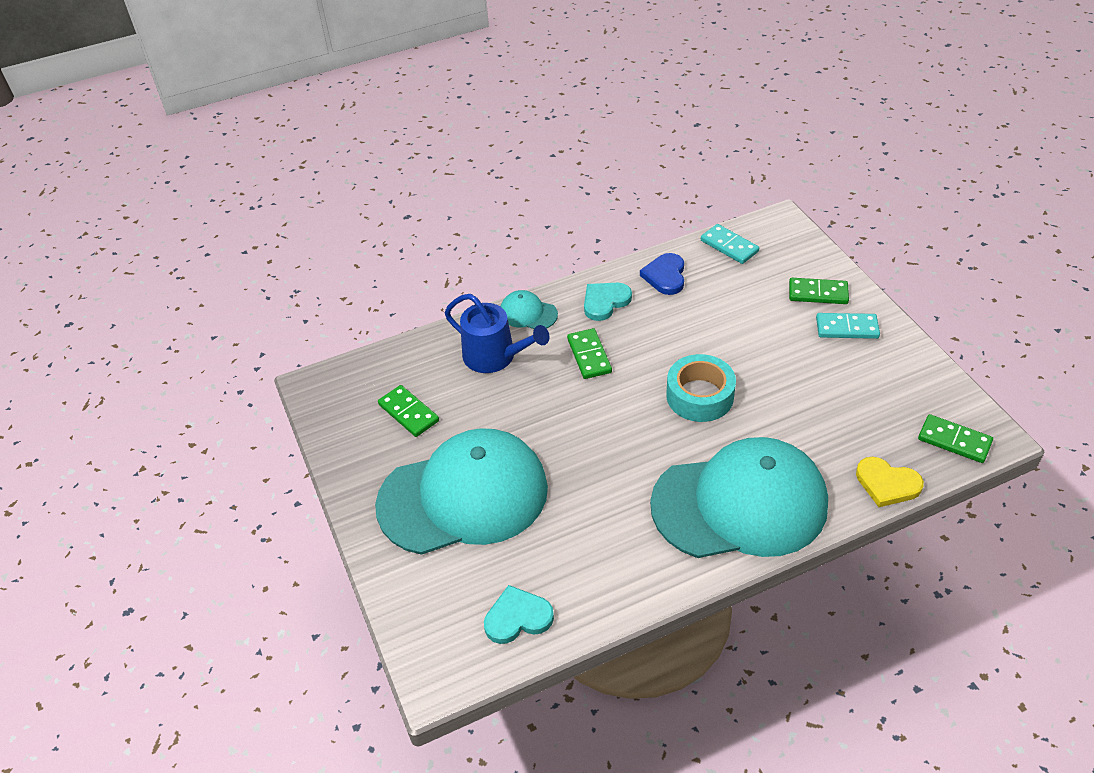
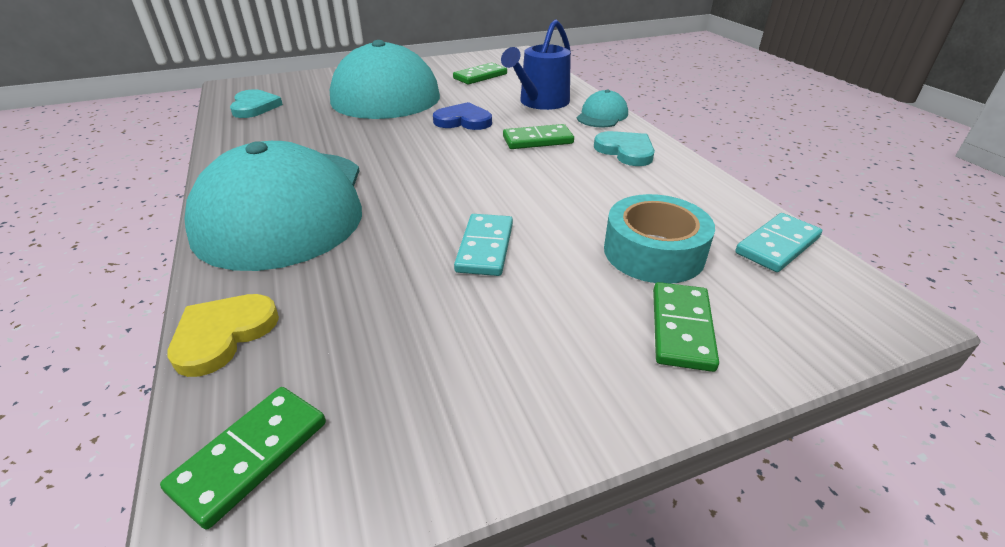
camera: 90 degrees right, 10 degrees down
blue heart [640,253,684,295] -> blue heart moved to [433,102,492,130]
turquoise tape [666,354,736,422] -> turquoise tape moved to [604,194,715,284]
turquoise domino [816,313,880,339] -> turquoise domino moved to [454,214,513,276]

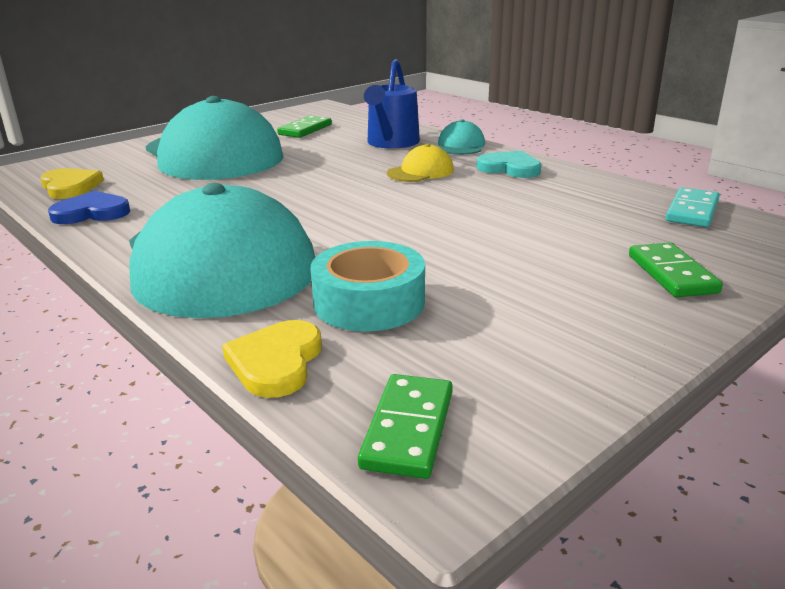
camera: 20 degrees left, 10 degrees down
turquoise heart [230,89,283,118] -> yellow heart [40,168,104,199]
blue heart [433,102,492,130] -> blue heart moved to [48,191,130,224]
turquoise domino [454,214,513,276] -> none
green domino [503,124,574,149] -> yellow cap [387,144,454,182]
turquoise tape [604,194,715,284] -> turquoise tape moved to [310,241,425,332]

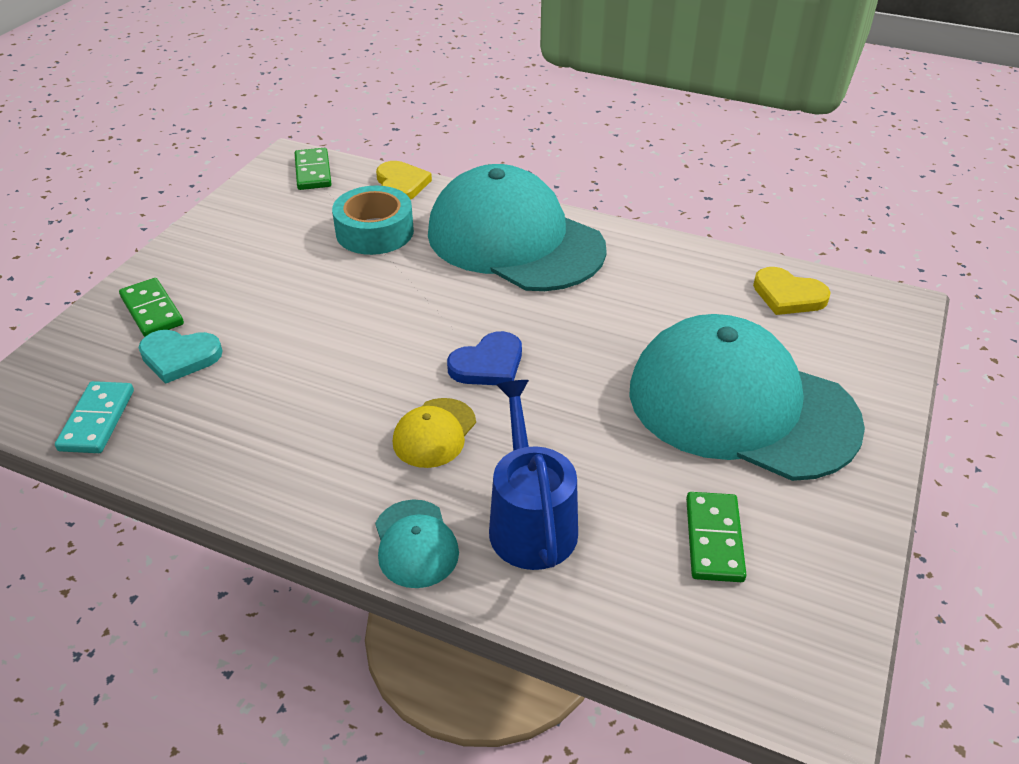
camera: 155 degrees right, 15 degrees up
blue heart [48,191,130,224] -> blue heart moved to [447,331,522,385]
turquoise heart [477,151,541,178] -> turquoise heart moved to [139,330,223,384]

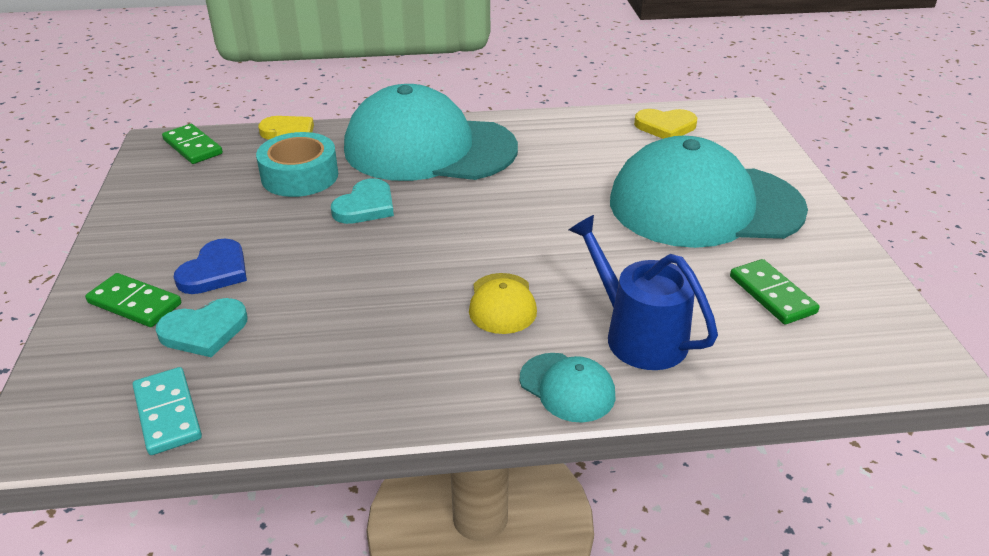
camera: 30 degrees left, 5 degrees down
blue heart [447,331,522,385] -> blue heart moved to [174,239,247,294]
none -> turquoise heart [331,178,394,224]

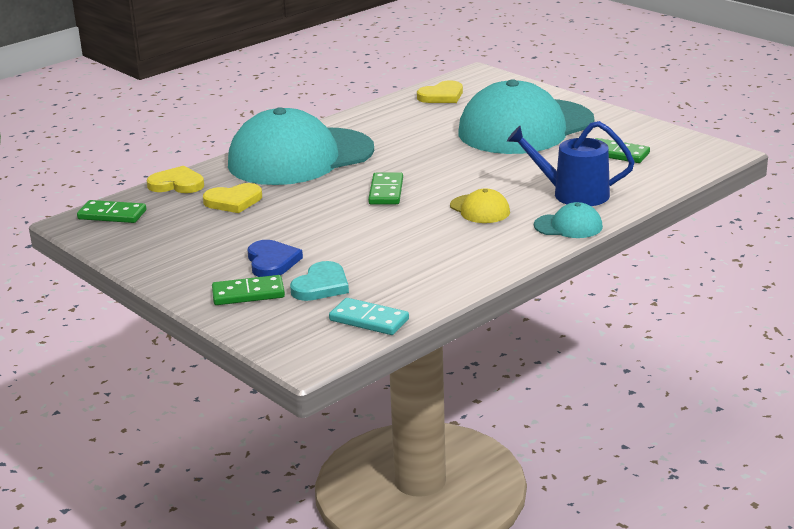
camera: 35 degrees left, 10 degrees down
turquoise tape [256,132,338,197] -> yellow heart [203,183,262,213]
turquoise heart [331,178,394,224] -> none
none -> green domino [368,172,403,204]

